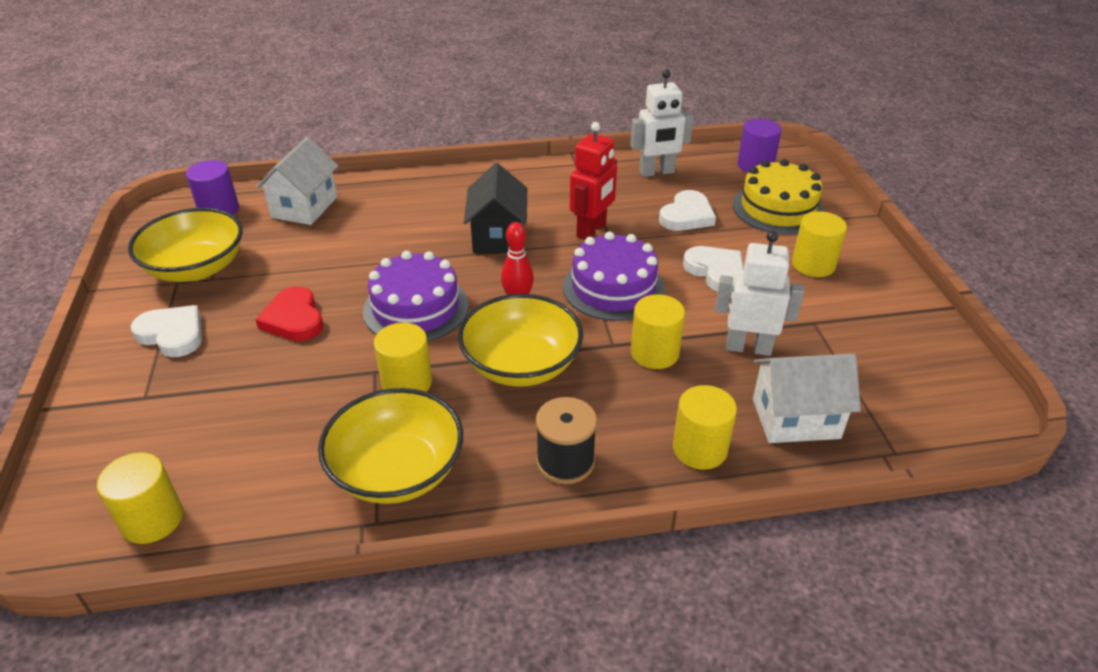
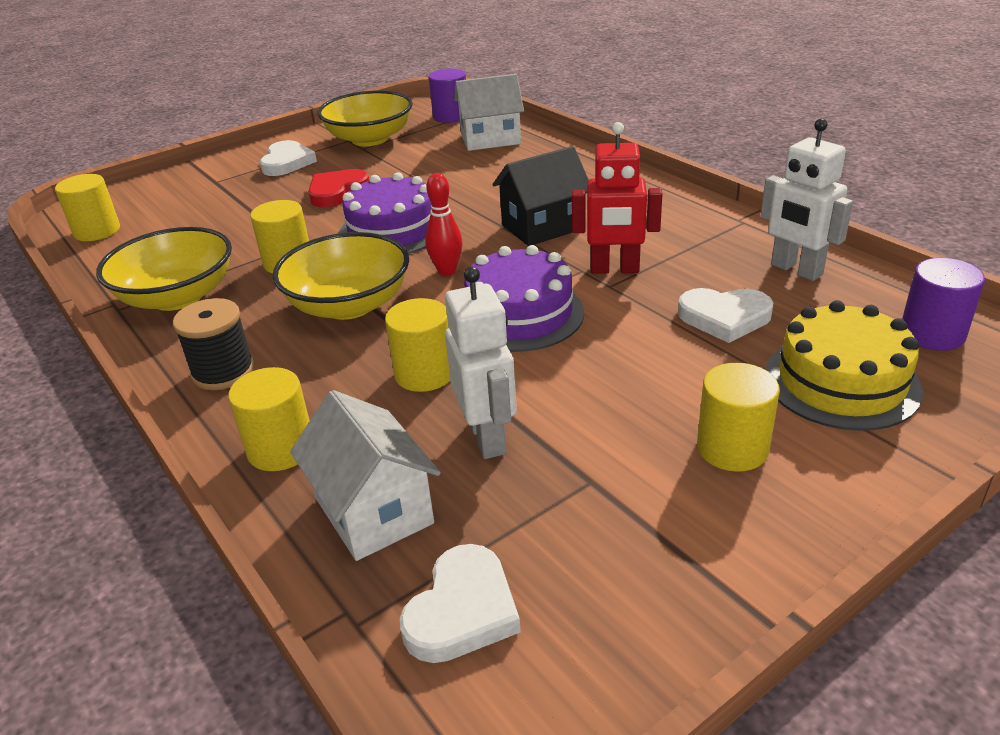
camera: 65 degrees right, 5 degrees down
white heart [683,246,744,292] -> white heart moved to [400,544,521,663]

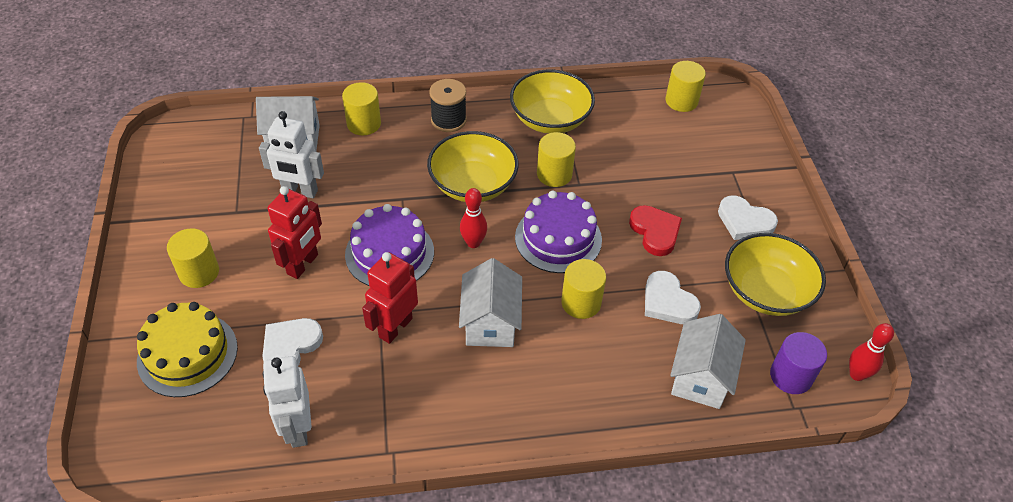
camera: 115 degrees right, 15 degrees up
yellow cylinder [385,298,450,392] -> yellow cylinder moved to [561,259,606,319]
white heart [400,544,521,663] -> white heart moved to [645,271,701,324]
black house [492,146,589,246] -> white house [459,258,522,347]
white robot [761,118,853,281] -> white robot turned 90 degrees counterclockwise [263,356,312,448]
purple cylinder [902,258,985,351] -> none
none -> red robot [268,186,322,279]
none -> red bowling pin [849,323,894,381]

